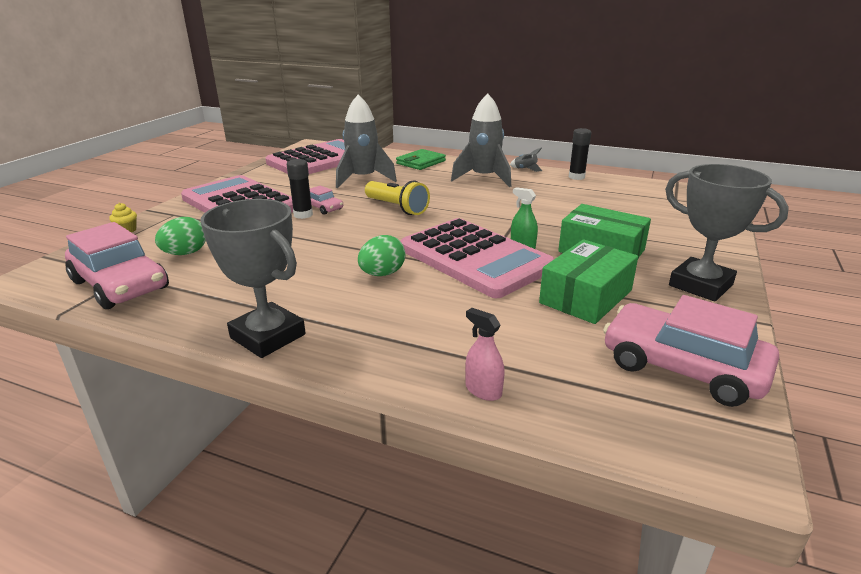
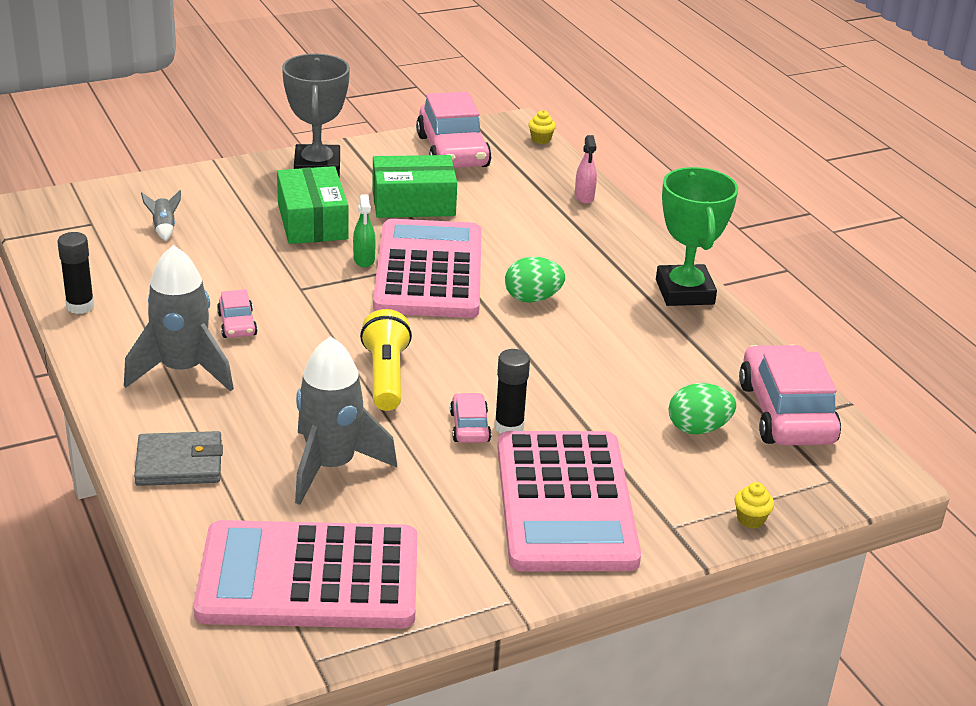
camera: 140 degrees left, 5 degrees up
grey trophy [200,199,306,358] -> green trophy [656,167,738,306]
green wallet [396,149,446,170] -> grey wallet [134,431,223,486]
grey rocket [510,147,542,172] -> grey rocket moved to [141,190,181,241]
none -> pink car [217,289,257,338]
none -> yellow cupcake [528,110,556,144]

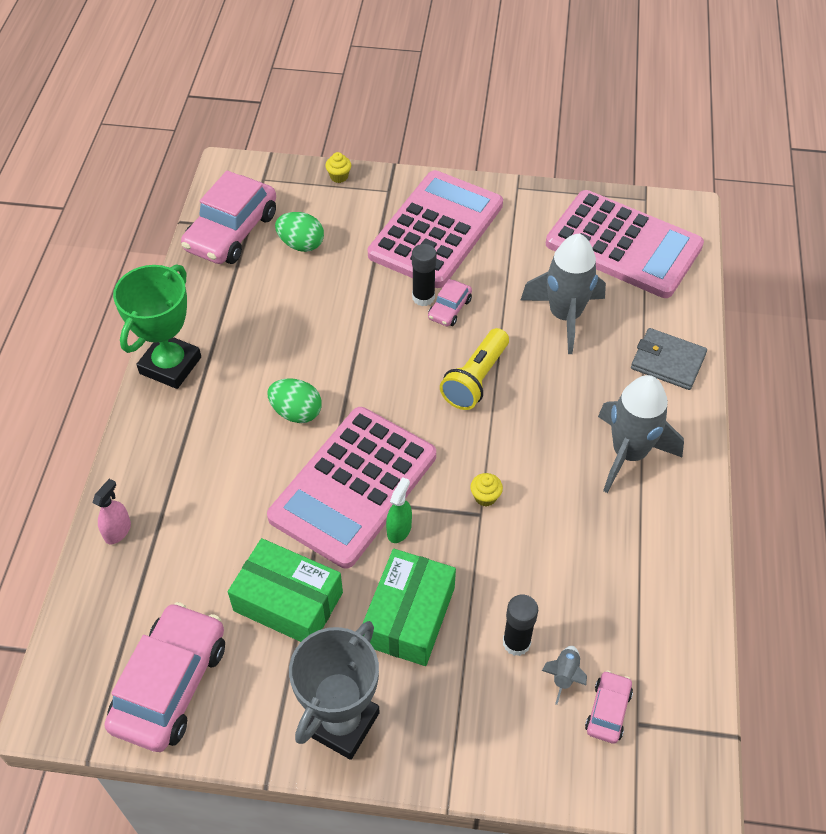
camera: 145 degrees left, 20 degrees up
black glue stick [57,232,94,314] -> black glue stick moved to [503,594,538,656]
pink car [217,289,257,338] -> pink car moved to [585,670,633,744]
yellow cupcake [528,110,556,144] -> yellow cupcake moved to [470,473,503,506]

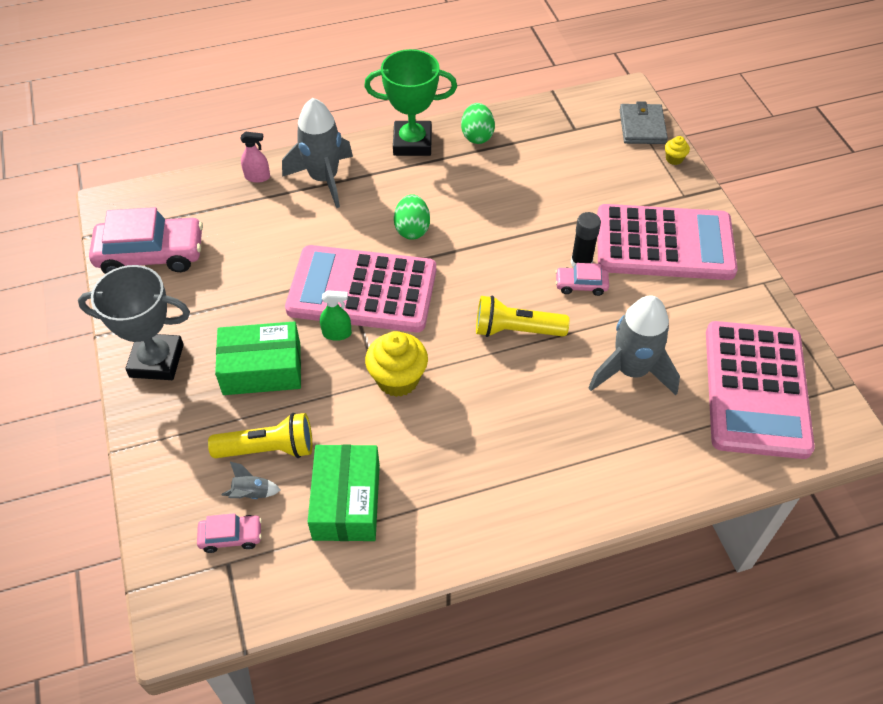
camera: 65 degrees right, 0 degrees up
pink car [181,171,276,264] -> none
green box [228,538,343,642] -> green box moved to [308,445,380,541]
green egg [275,212,324,252] -> green egg moved to [461,103,495,144]
yellow cupcake [470,473,503,506] -> yellow cupcake [365,331,428,397], size x2.08
black glue stick [503,594,538,656] -> yellow flashlight [208,413,312,458]
grey rocket [598,375,684,493] -> grey rocket moved to [282,98,353,208]
grey wallet [631,328,707,390] -> grey wallet moved to [620,102,668,144]

